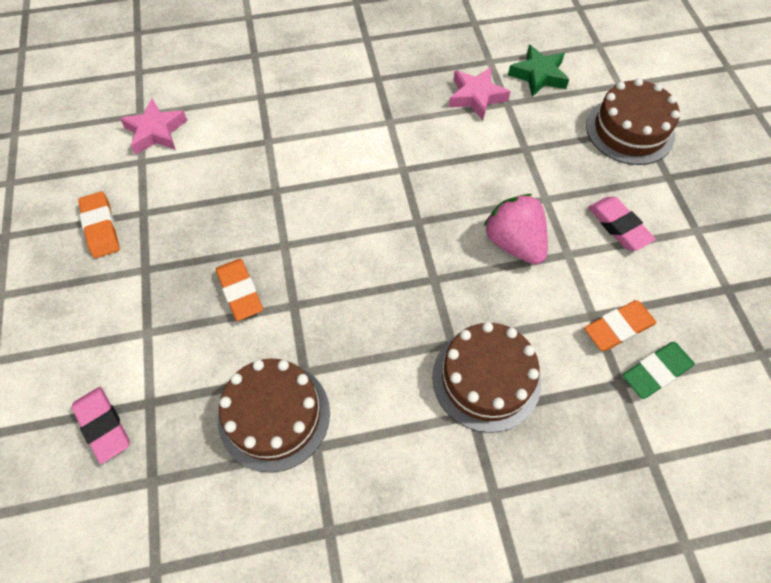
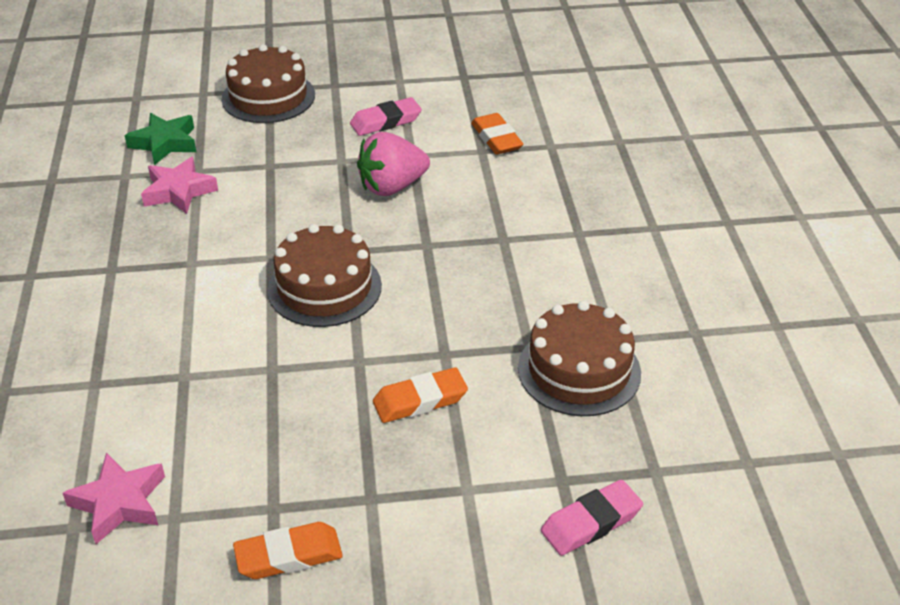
camera: 85 degrees left, 20 degrees down
brown cake [432,322,541,433] -> brown cake moved to [267,224,382,327]
green eraser [623,342,695,399] -> none

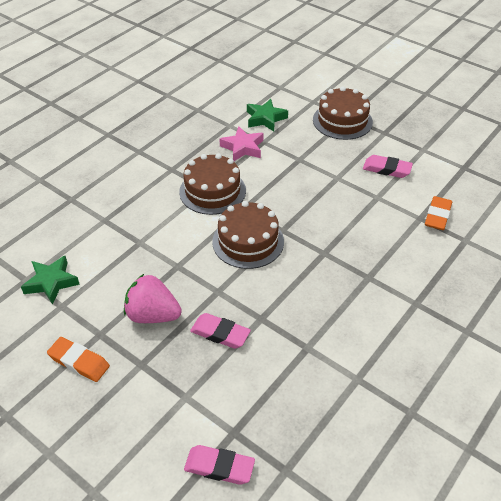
camera: 45 degrees right, 5 degrees up
pink star [63,453,165,544] -> green star [21,256,80,305]
pink strawberry [357,132,430,196] -> pink strawberry moved to [124,274,182,323]
orange eraser [373,367,468,423] -> pink eraser [190,313,251,349]
brown cake [518,301,641,416] -> brown cake moved to [179,153,246,215]

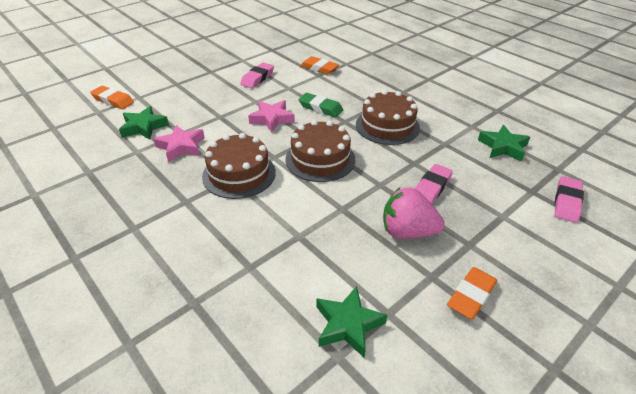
camera: 80 degrees left, 5 degrees down
pink strawberry [124,274,182,323] -> pink strawberry turned 75 degrees clockwise [383,187,445,239]
brown cake [313,86,373,140] -> brown cake moved to [356,90,420,145]
none -> orange eraser [90,86,134,109]
none -> pink star [248,100,295,132]
none -> green eraser [299,93,343,117]
none -> green star [478,125,530,162]

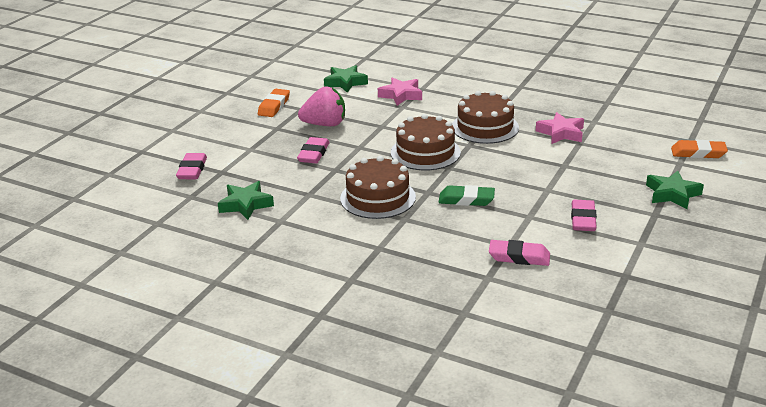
camera: 160 degrees right, 10 degrees down
green star [119,106,169,140] -> green star moved to [646,171,704,209]
pink star [248,100,295,132] -> pink star moved to [378,77,422,106]
orange eraser [300,56,339,74] -> pink eraser [489,240,550,266]

